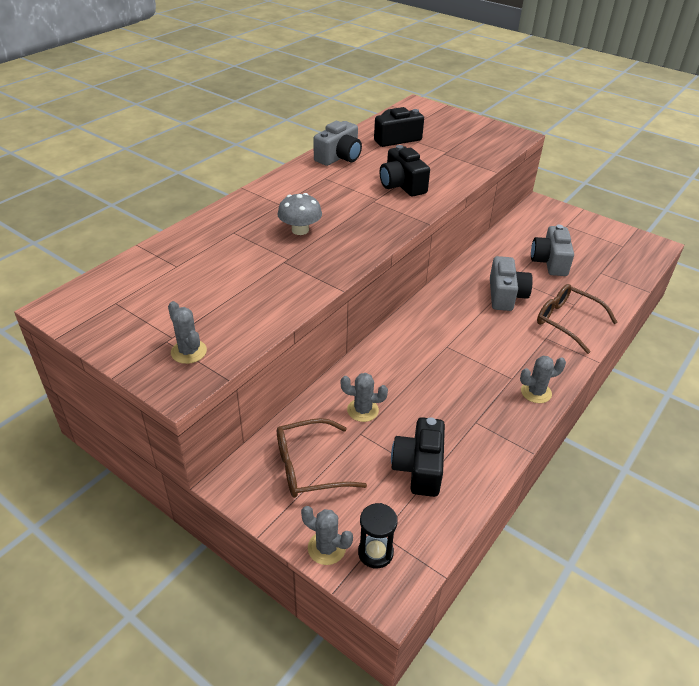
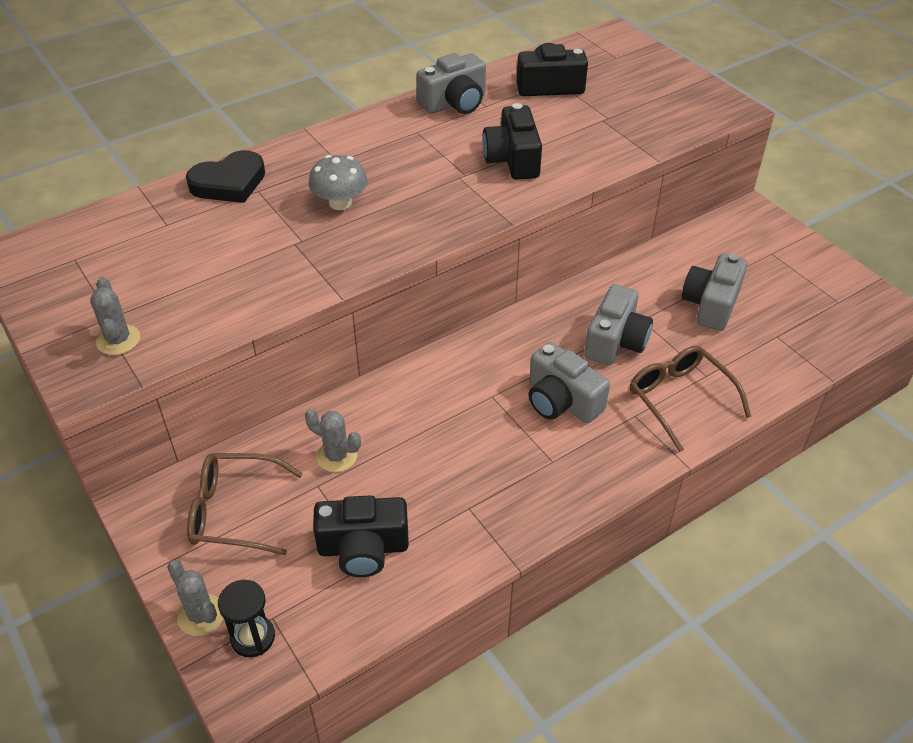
camera: 20 degrees right, 5 degrees up
black camera [391,417,445,497] -> black camera turned 120 degrees counterclockwise [313,495,409,577]
grey cactus [520,356,566,403] -> none
none -> black heart [186,150,265,203]
none -> grey camera [528,342,610,423]

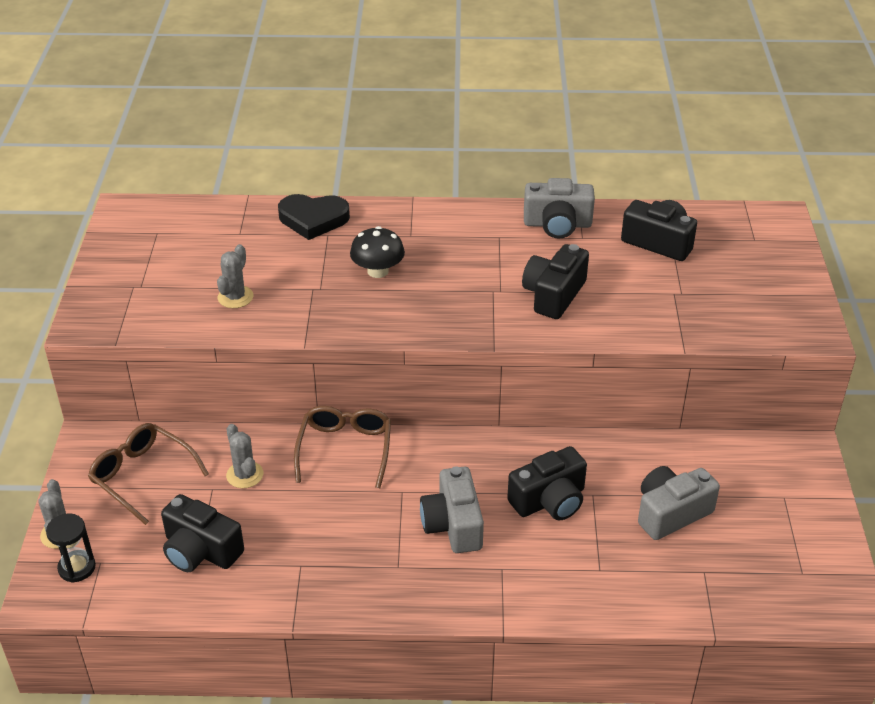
camera: 35 degrees right, 5 degrees down
grey cactus [90,277,140,355] -> grey cactus moved to [217,244,254,308]
grey mushroom [309,155,368,210] -> black mushroom [350,226,405,278]
grey camera [584,284,653,365] -> black camera [507,446,587,521]
brown glasses [630,346,751,452] -> brown glasses moved to [294,406,391,488]

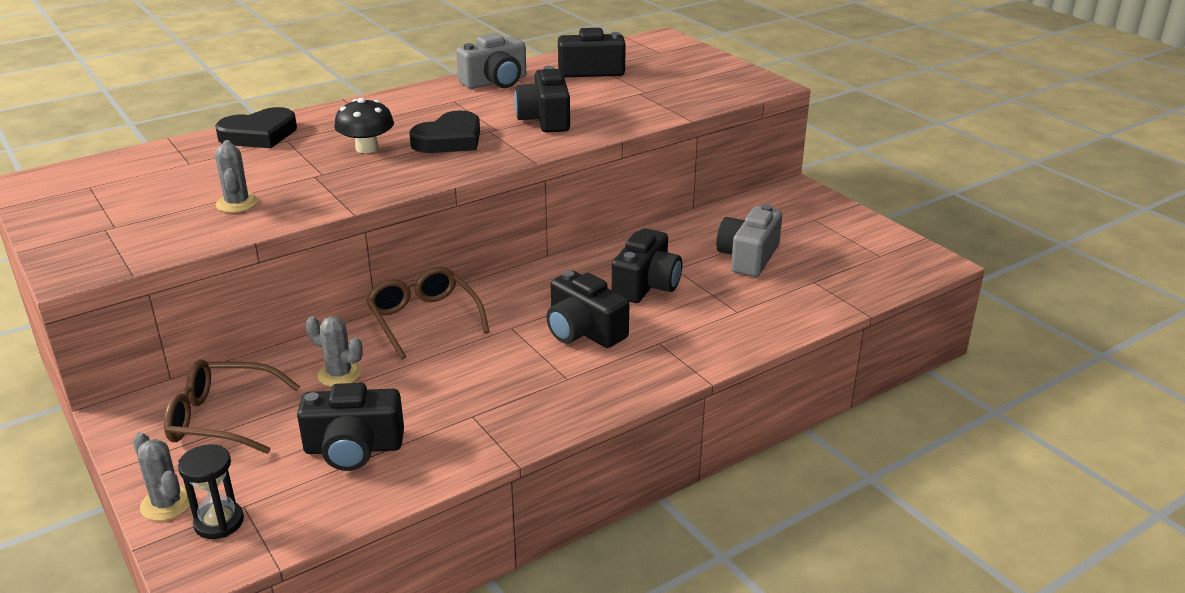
camera: 35 degrees left, 10 degrees down
grey camera [420,466,484,553] -> black camera [546,270,630,348]
none -> black heart [409,110,480,153]

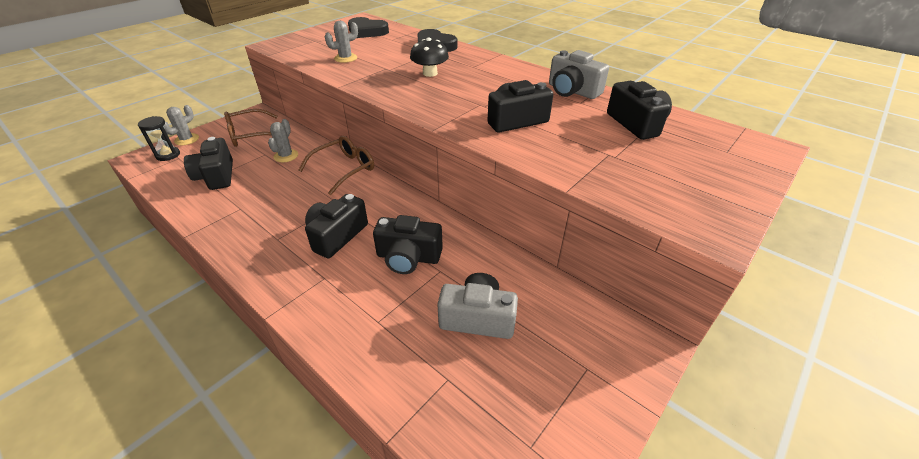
camera: 75 degrees right, 10 degrees up
brown glasses [164,359,300,454] -> brown glasses turned 105 degrees counterclockwise [224,109,278,147]
black heart [409,110,480,153] -> black heart moved to [348,17,389,38]

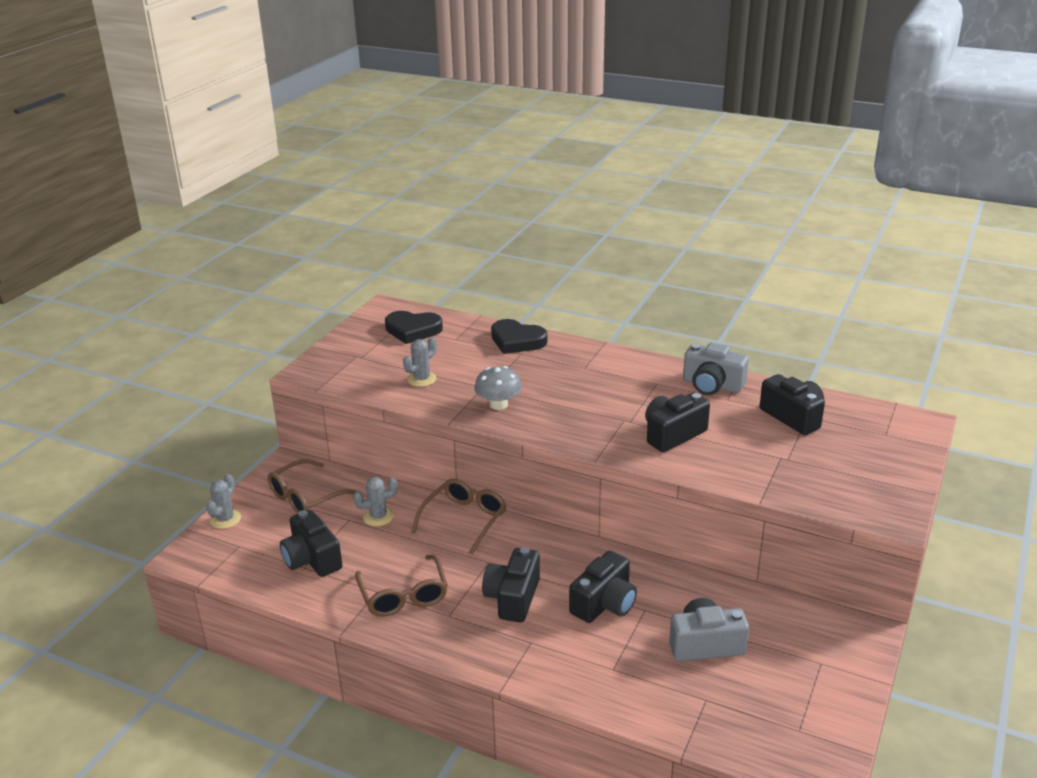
camera: 15 degrees left, 10 degrees down
black hourglass [138,116,180,161] -> none
grey cactus [268,119,298,162] -> grey cactus turned 75 degrees clockwise [353,477,398,526]
black camera [373,215,443,274] -> black camera turned 45 degrees counterclockwise [569,551,637,623]
black mushroom [410,37,449,77] -> none
none -> brown glasses [355,555,448,617]
none -> grey mushroom [474,366,522,410]

